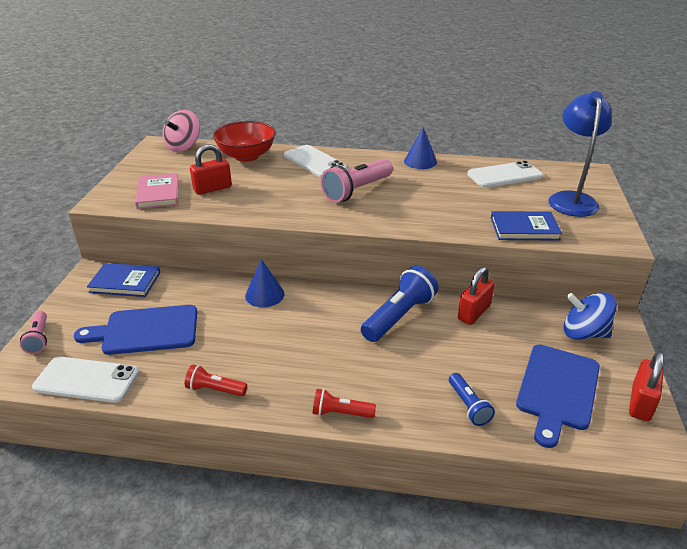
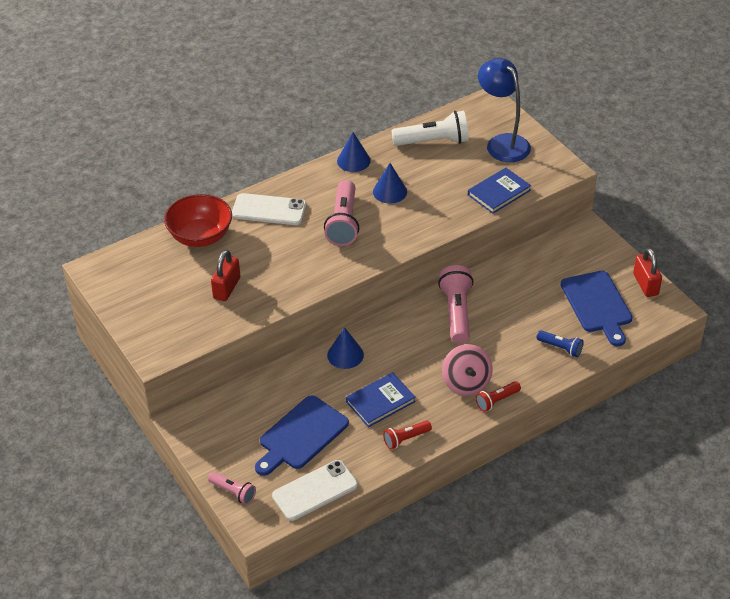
camera: 40 degrees left, 10 degrees up
blue book [87,263,160,297] -> blue book moved to [346,372,416,428]
pink book [135,173,179,209] -> none
pink spinning top [163,110,200,152] -> pink spinning top moved to [442,344,493,396]
blue flashlight [361,266,439,342] -> pink flashlight [438,265,473,344]
red padlock [458,267,495,325] -> none
white phone [467,161,543,188] -> white flashlight [391,111,469,146]
blue spinning top [564,292,617,340] -> none
none -> blue cone [373,163,407,204]

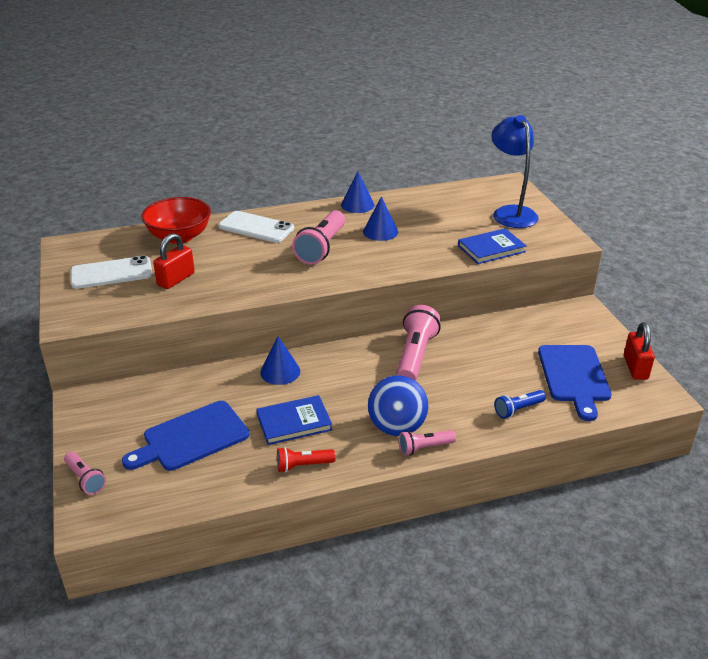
camera: 15 degrees right, 10 degrees down
white phone [272,460,358,521] -> white phone moved to [71,256,153,289]
white flashlight [391,111,469,146] -> none
pink spinning top [442,344,493,396] -> blue spinning top [368,375,428,436]
red flashlight [476,381,521,412] -> pink flashlight [399,430,456,456]
blue flashlight [536,330,583,357] -> blue flashlight turned 105 degrees clockwise [495,390,546,418]

